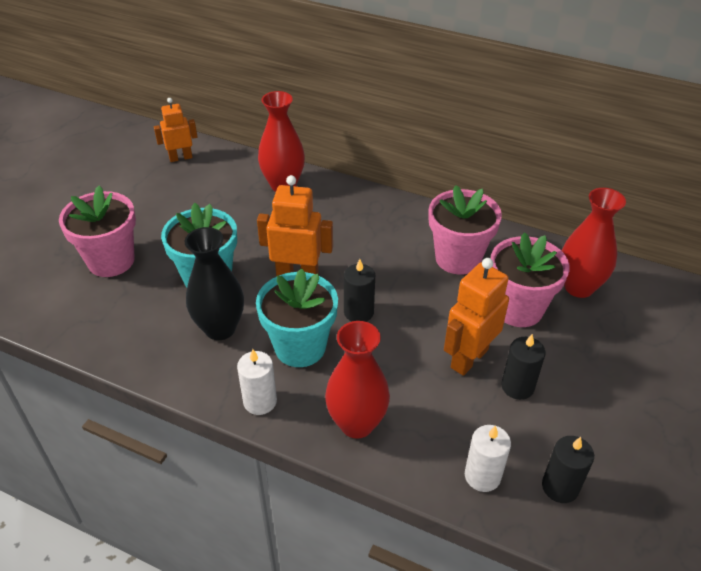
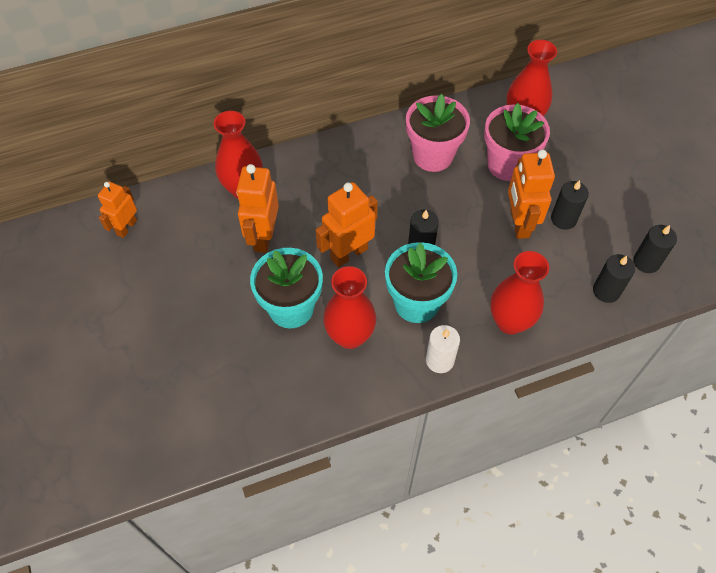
camera: 45 degrees left, 15 degrees up
pink flower pot [59,186,136,277] -> none
black vase [184,227,244,340] -> red vase [323,266,376,349]
white candle [465,425,511,492] -> black candle [593,254,635,303]
none -> orange robot [236,164,279,253]

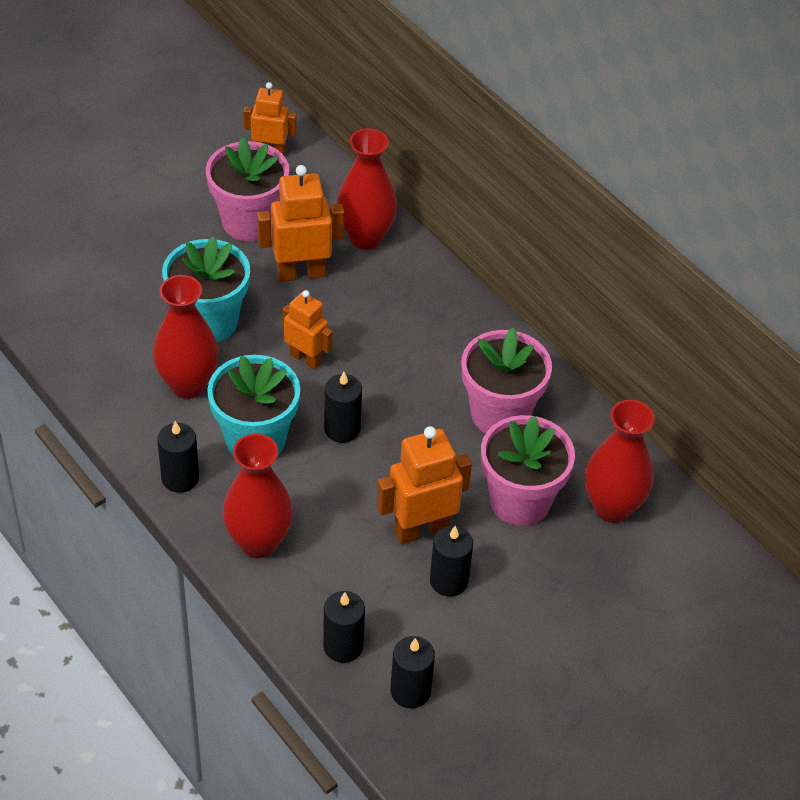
camera: 70 degrees right, 10 degrees down
orange robot [315,182,378,268] -> orange robot [282,290,333,370], size x0.65
white candle [426,325,460,373] -> black candle [157,421,199,493]
none -> pink flower pot [206,137,289,241]

